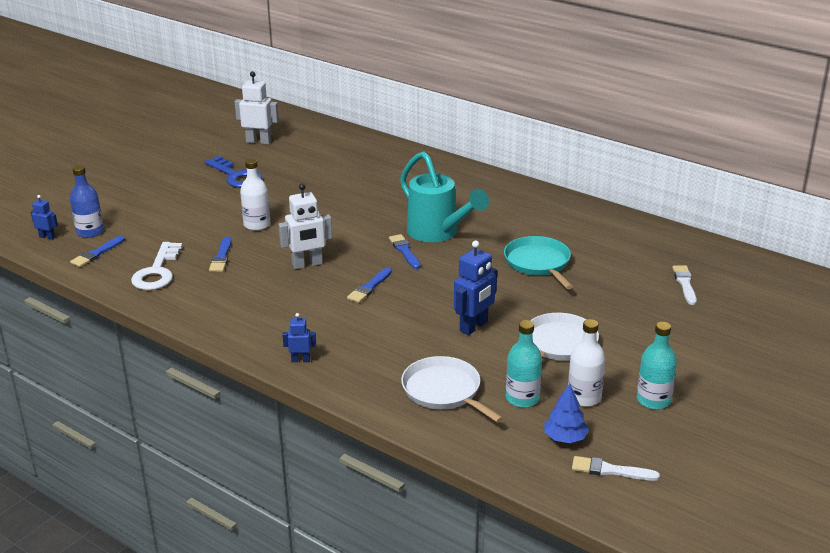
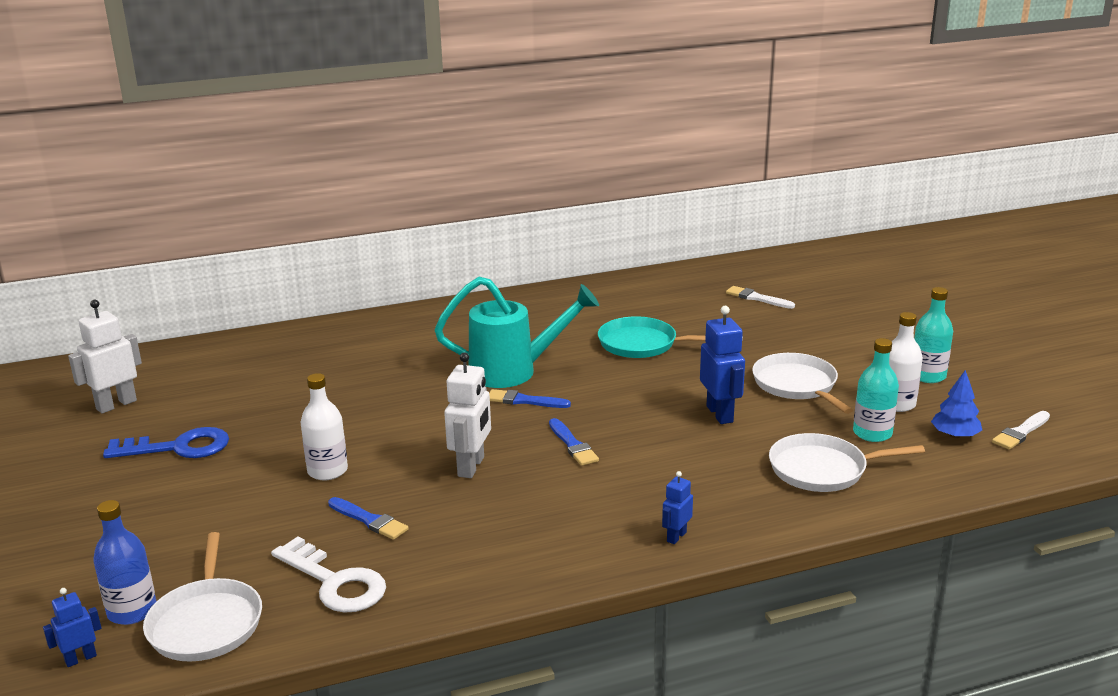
camera: 55 degrees left, 5 degrees down
blue brush [70,236,125,267] -> white pan [143,532,262,662]

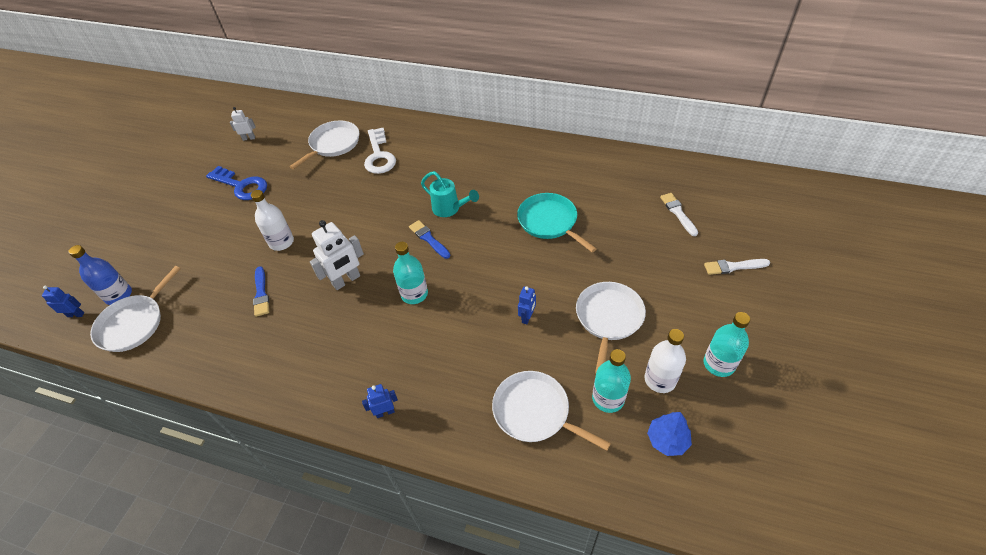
camera: 40 degrees right, 25 degrees up
white robot [68,300,142,413] -> white robot [230,107,256,141], size x0.55
white key [271,537,386,613] -> white key moved to [364,128,396,174]
turquoise watering can [435,277,599,388] -> turquoise watering can [421,171,479,217], size x0.60
blue brush [549,418,599,466] -> turquoise bottle [393,242,428,304]
blue robot [700,306,745,424] -> blue robot [518,286,536,324], size x0.55
white brush [992,411,1050,450] -> white brush moved to [704,259,770,275]
none -> white pan [290,120,359,169]

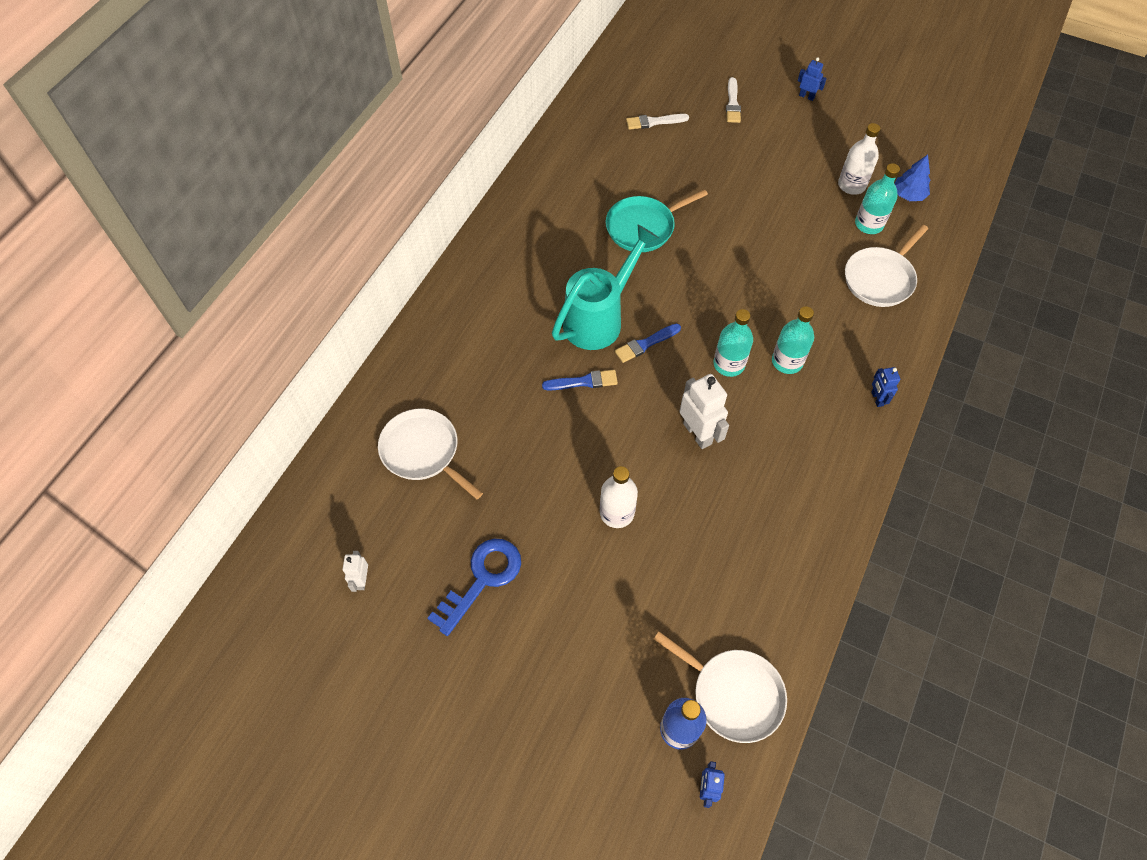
camera: 85 degrees left, 10 degrees up
blue brush [253,266,269,317] -> blue brush moved to [542,370,618,391]
white key [364,128,396,174] -> none
turquoise watering can [421,171,479,217] -> turquoise watering can [552,224,659,350], size x1.67
blue robot [518,286,536,324] -> blue robot moved to [798,57,827,101]
white pan [576,282,646,373] -> none
turquoise bottle [703,312,750,377] -> turquoise bottle moved to [772,306,814,374]

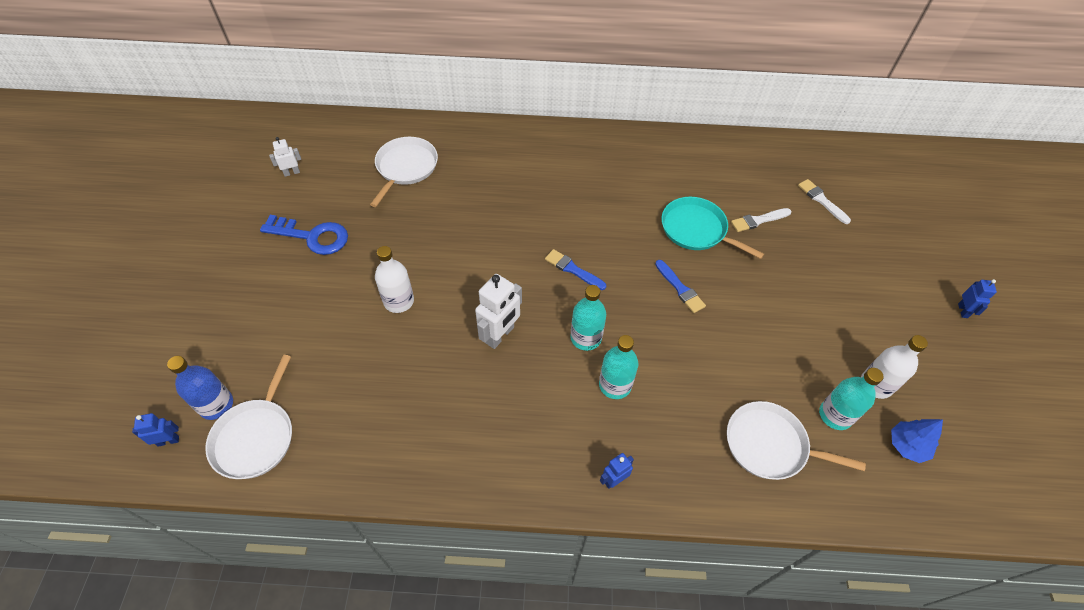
camera: 65 degrees right, 5 degrees down
blue brush [542,370,618,391] -> blue brush moved to [655,260,706,313]
turquoise watering can [552,224,659,350] -> none
white brush [726,77,741,123] -> white brush moved to [731,208,791,232]

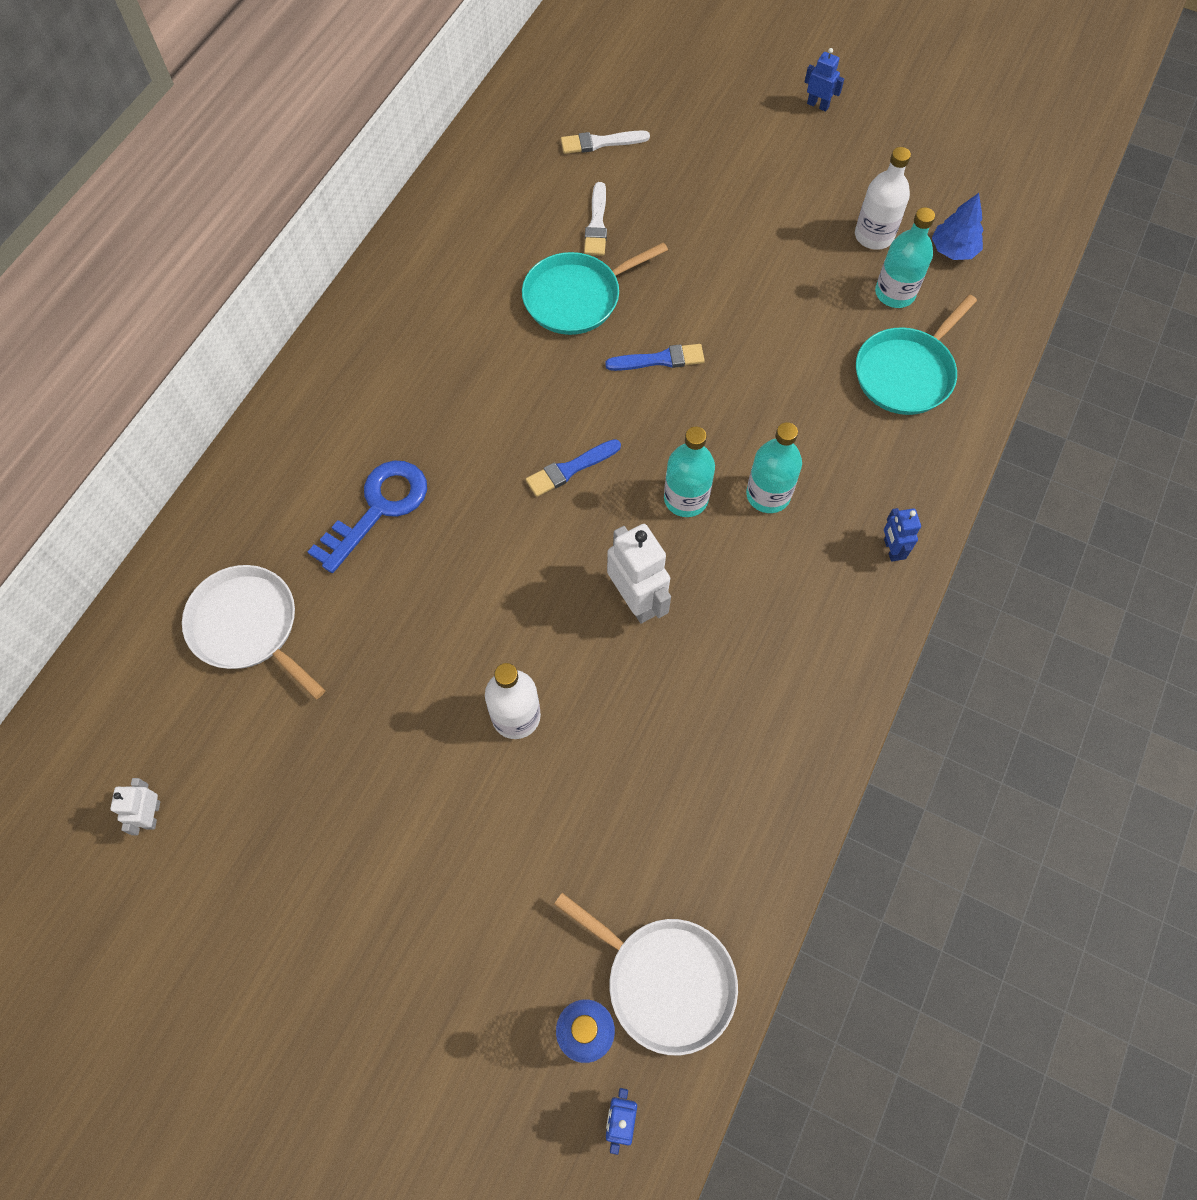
camera: 65 degrees left, 10 degrees up
blue key [260,215,348,255] -> blue key moved to [308,461,427,573]
white pan [727,401,866,480] -> turquoise pan [856,294,977,415]

